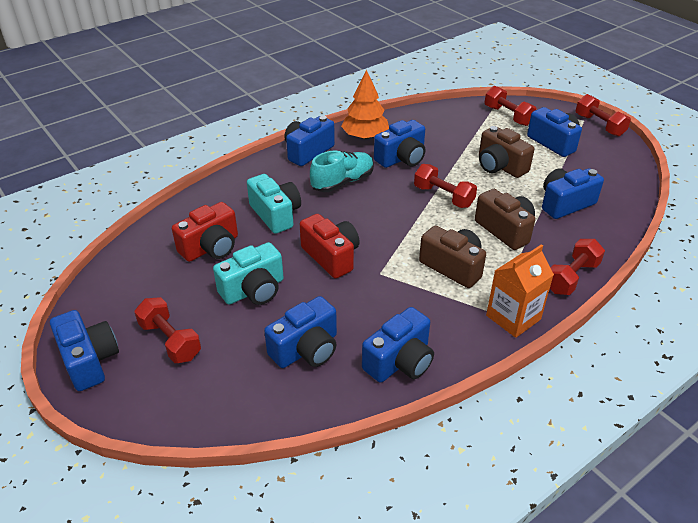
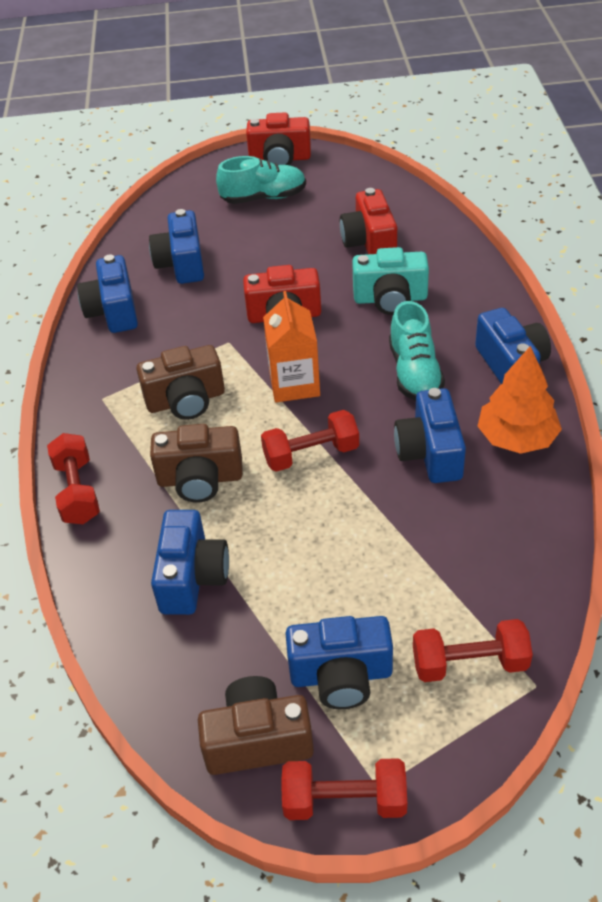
camera: 125 degrees right, 5 degrees up
blue camera [50,310,119,391] -> red camera [246,112,311,165]
red dumbbell [134,297,201,363] -> turquoise shoe [216,156,306,204]
turquoise camera [213,242,284,305] -> none
brown camera [479,126,534,178] -> brown camera moved to [198,676,314,775]
orange carton [486,244,554,338] -> orange carton moved to [263,291,320,402]

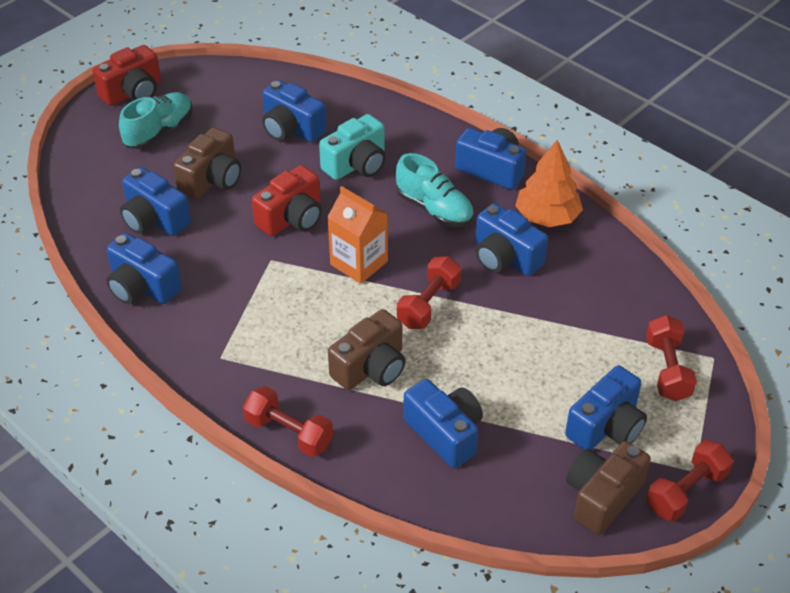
camera: 45 degrees left, 0 degrees up
brown camera [136,345,225,420] -> brown camera moved to [173,127,241,199]
red camera [340,188,397,254] -> blue camera [262,80,327,142]
red dumbbell [413,619,533,682] -> red dumbbell turned 45 degrees counterclockwise [646,315,697,401]

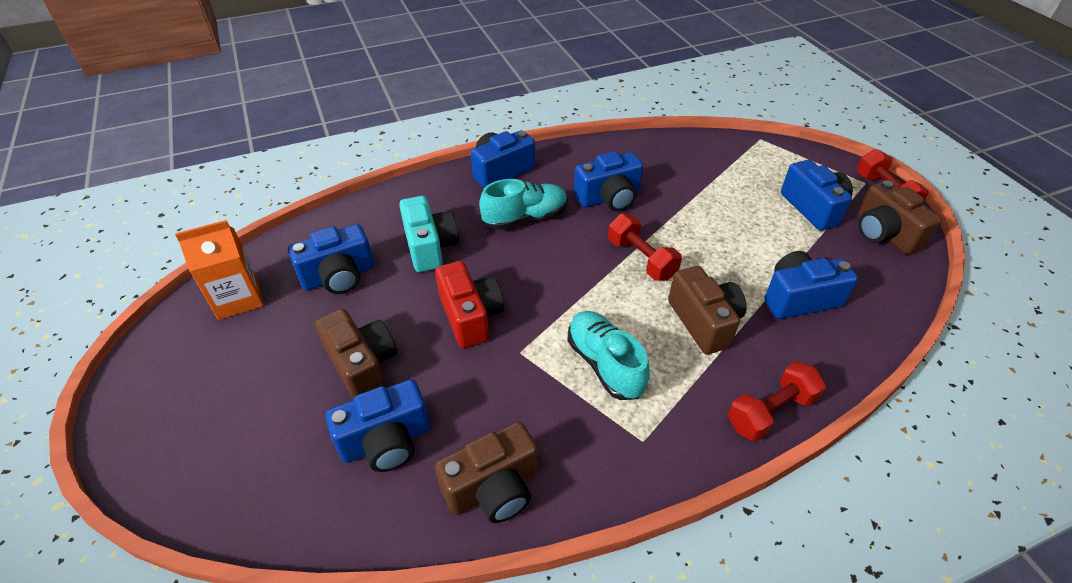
camera: 65 degrees left, 0 degrees up
red camera [93,45,161,106] -> none
blue camera [106,233,182,304] -> brown camera [435,422,538,523]
turquoise shoe [119,92,192,149] -> turquoise shoe moved to [567,311,650,400]
orange carton [327,186,388,284] -> orange carton moved to [175,220,263,320]
orange tree [515,140,583,227] -> none
red dumbbell [646,315,697,401] -> none

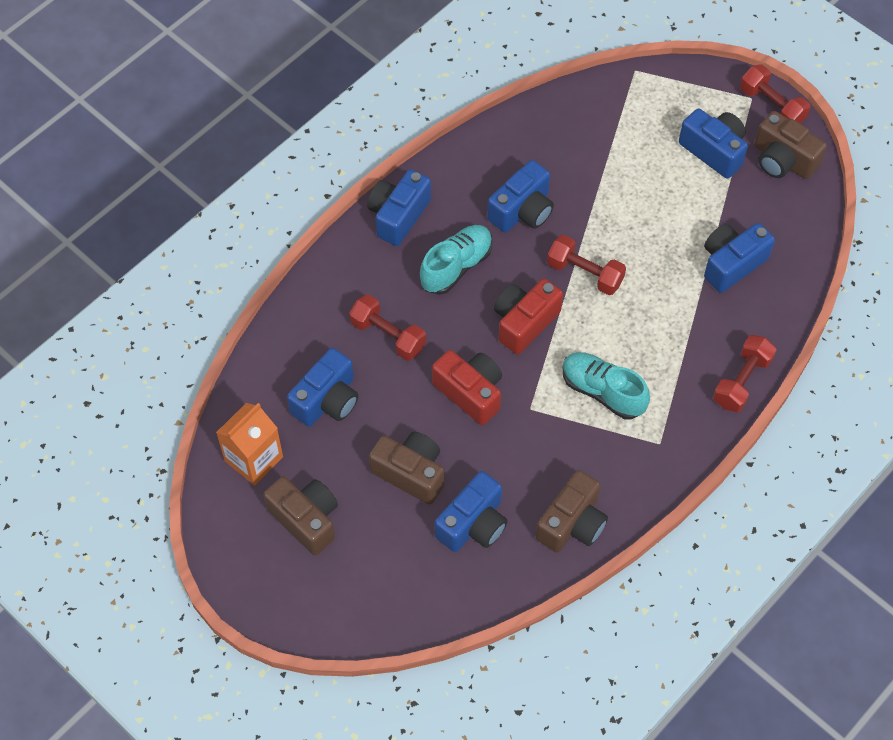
camera: 25 degrees left, 15 degrees up
turquoise camera [399,196,459,272] -> red dumbbell [349,294,426,361]
brown camera [668,266,747,354] -> brown camera moved to [263,476,338,555]
none -> red camera [494,279,563,354]

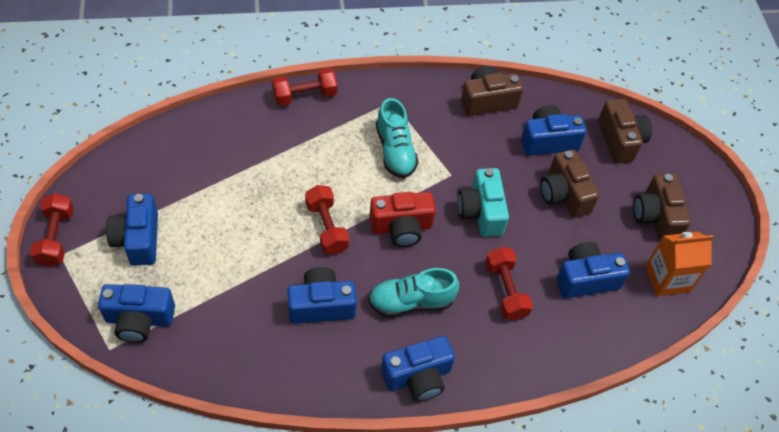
camera: 145 degrees left, 5 degrees down
red camera [432,350,502,425] -> turquoise camera [458,168,509,237]
blue camera [704,223,775,293] -> blue camera moved to [98,284,175,343]
brown camera [754,111,827,179] -> brown camera moved to [598,99,652,163]

